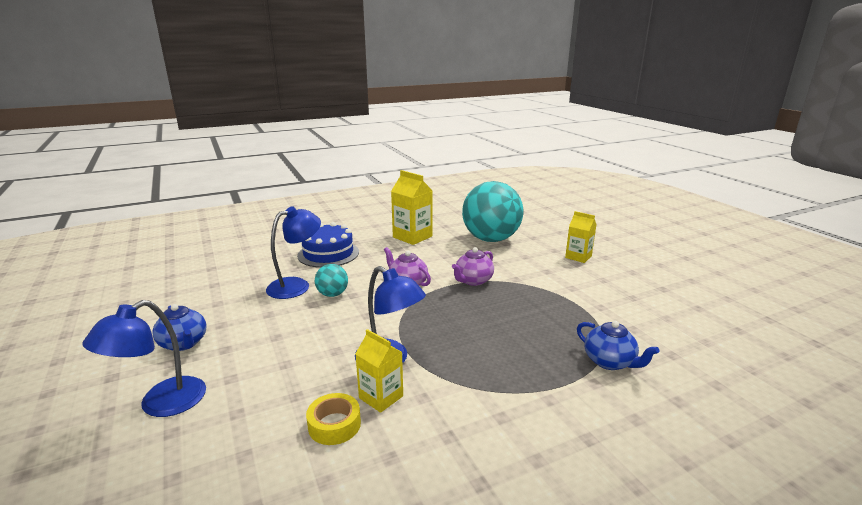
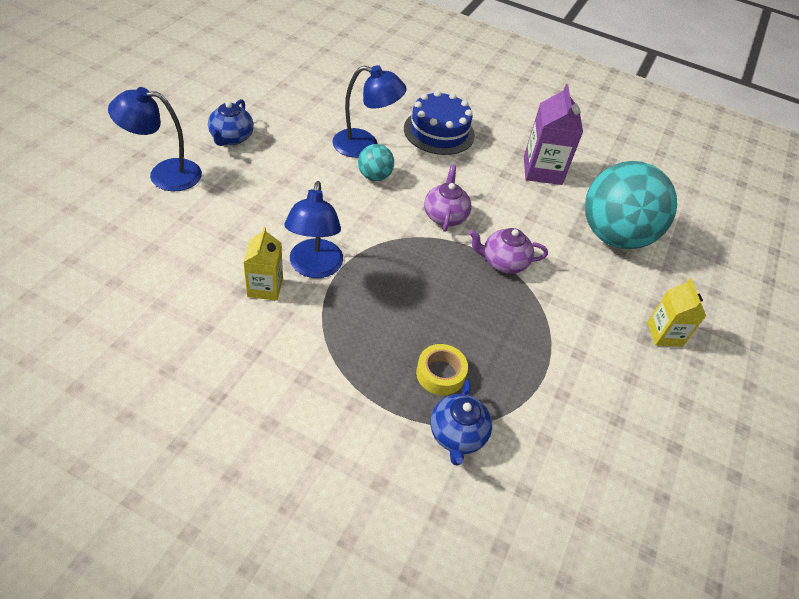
camera: 45 degrees right, 25 degrees up
yellow tape [306,393,361,445] -> yellow tape moved to [416,344,468,395]
yellow carton [391,170,433,245] -> purple carton [524,84,583,185]

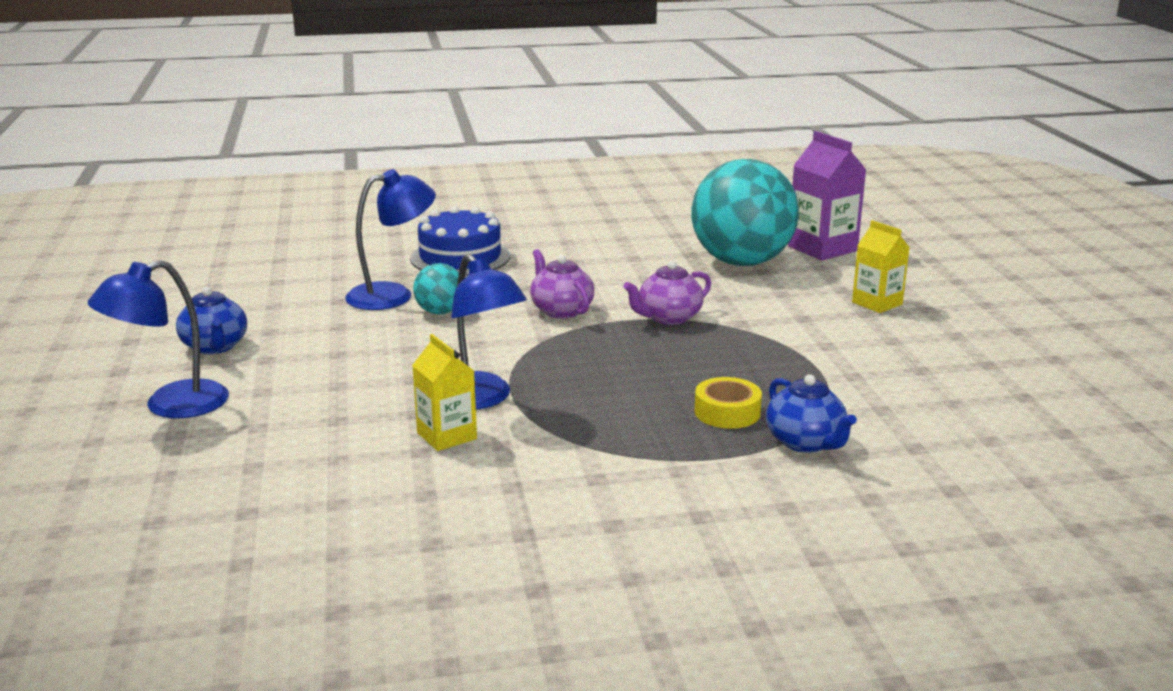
camera: 30 degrees left, 25 degrees down
purple carton [524,84,583,185] -> purple carton moved to [788,131,866,261]

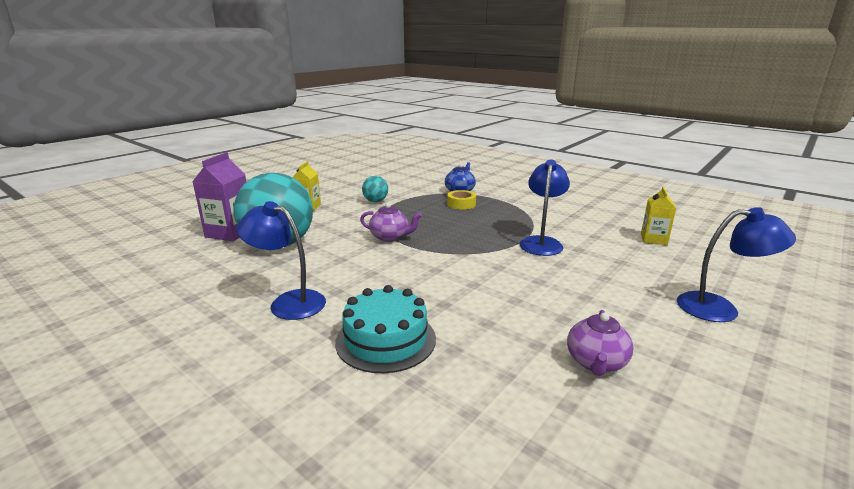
camera: 130 degrees left, 0 degrees up
blue teapot [176,287,247,354] -> none
blue lamp [345,169,436,310] -> blue lamp moved to [237,201,326,320]
blue cake [410,206,510,276] -> turquoise cake [335,285,436,373]
yellow carton [412,334,477,451] -> yellow carton moved to [641,186,676,245]
turquoise ball [413,263,459,315] -> turquoise ball moved to [362,176,388,202]
purple teapot [530,249,594,319] -> purple teapot moved to [567,310,634,376]

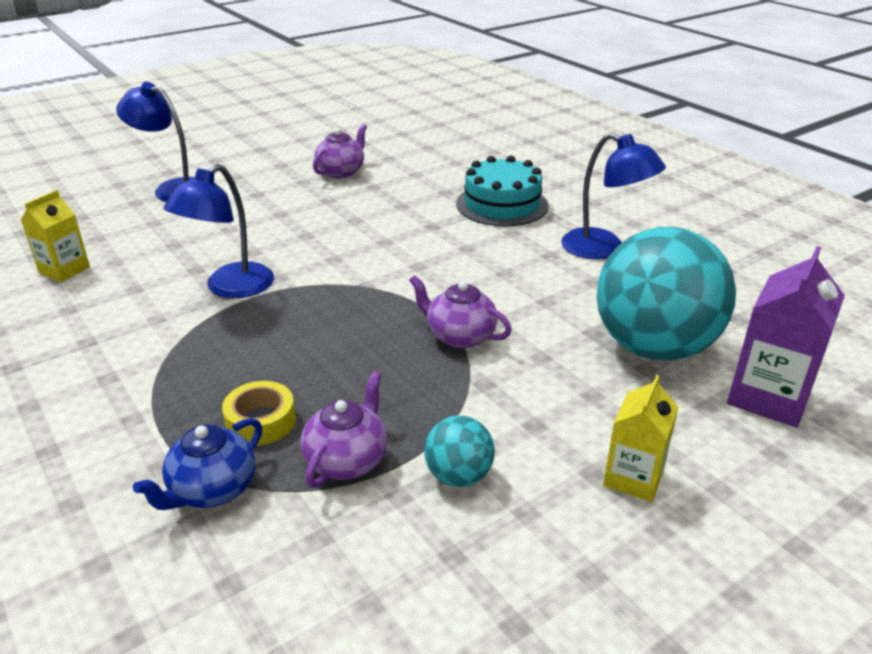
camera: 165 degrees left, 10 degrees up
none -> purple teapot [301,371,387,488]

